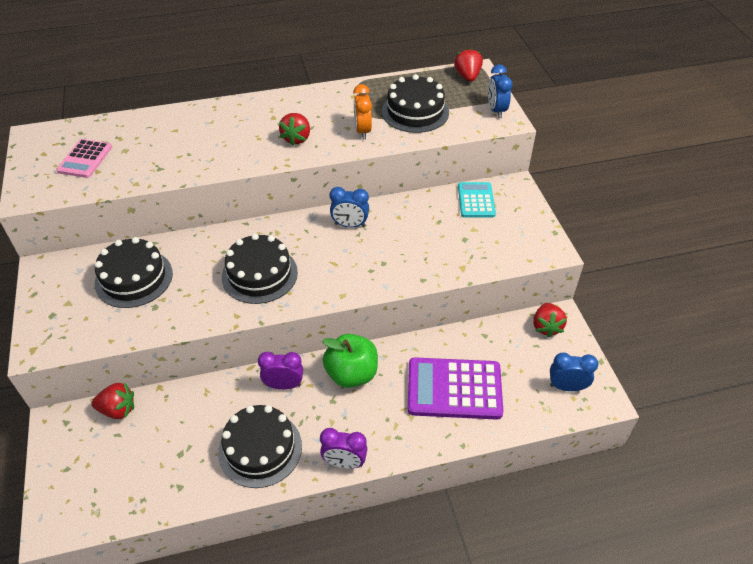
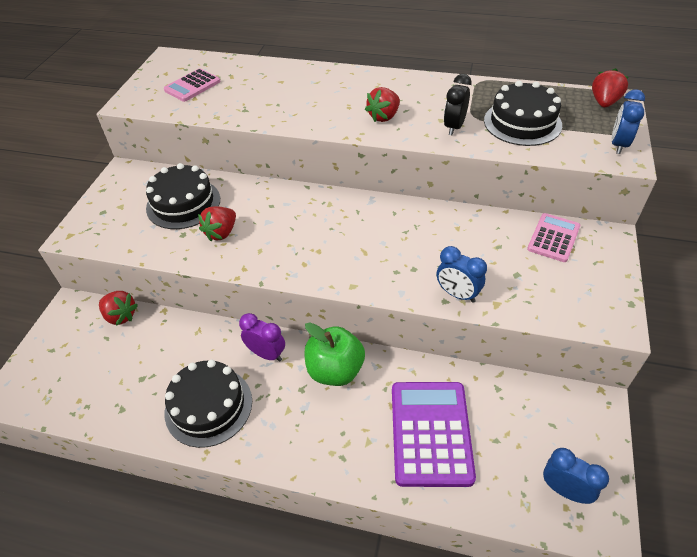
camera: 30 degrees right, 0 degrees up
black cake [222,234,298,304] -> none
purple clock [320,428,367,469] -> none
blue clock [330,187,369,227] -> blue clock moved to [437,246,487,303]
orange clock [353,84,372,140] -> black clock [444,74,472,135]
purple calculator [408,357,503,420] -> purple calculator turned 60 degrees clockwise [392,382,476,487]
turquoise calculator [458,182,496,218] -> pink calculator [527,213,580,262]
red strawberry [533,303,567,338] -> red strawberry moved to [198,206,236,241]

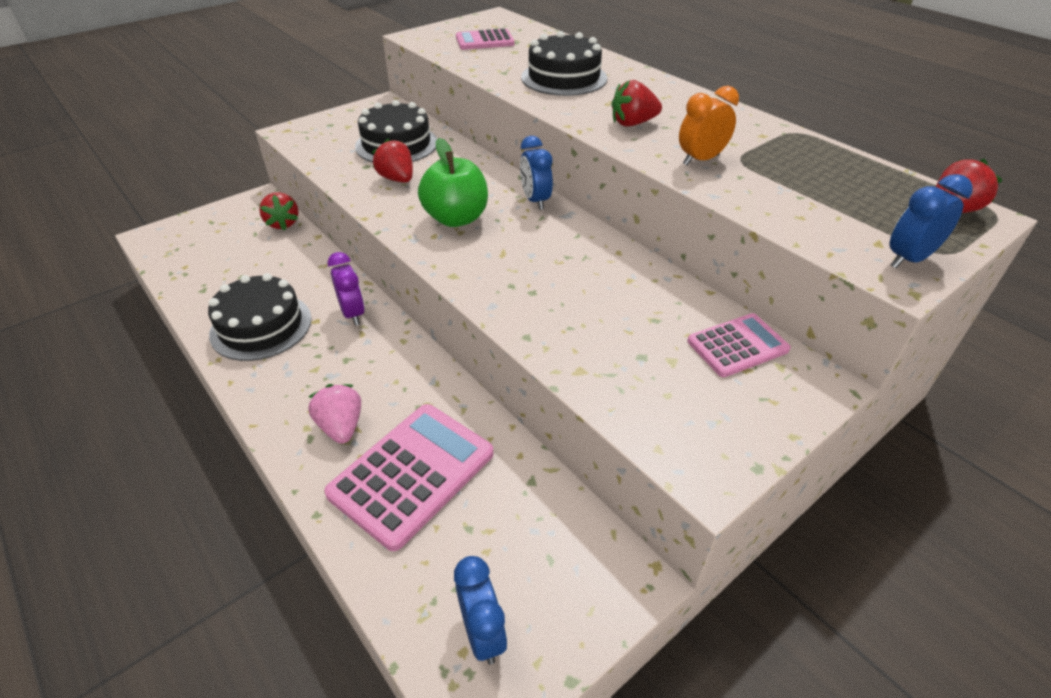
camera: 35 degrees right, 5 degrees down
red strawberry [198,206,236,241] -> red strawberry turned 75 degrees clockwise [372,138,413,183]
green apple [304,322,365,386] -> green apple moved to [418,138,488,227]
purple calculator [392,382,476,487] -> pink calculator [324,404,494,551]
blue clock [437,246,487,303] -> blue clock moved to [520,136,553,210]
black clock [444,74,472,135] -> orange clock [679,86,739,165]
black cake [484,81,562,146] -> black cake moved to [521,31,607,96]
none -> pink strawberry [308,384,361,444]

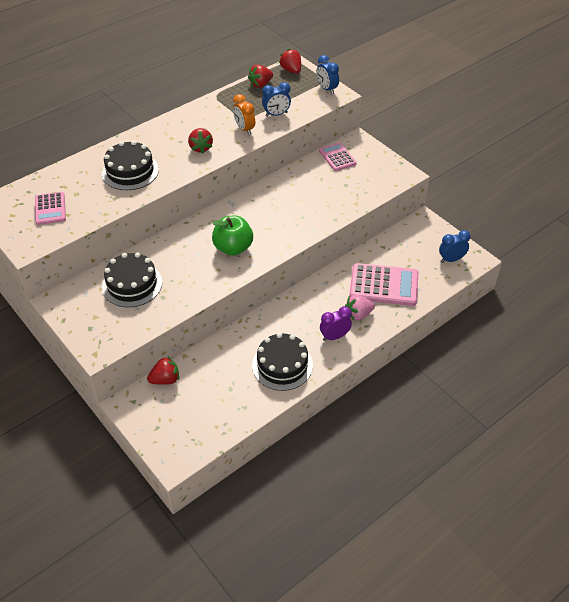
camera: 90 degrees left, 5 degrees up
pink calculator [324,404,494,551] -> pink calculator turned 150 degrees clockwise [349,263,418,306]
purple clock [327,252,365,326] -> purple clock moved to [320,306,352,341]
red strawberry [372,138,413,183] -> red strawberry moved to [248,65,273,88]
blue clock [520,136,553,210] -> blue clock moved to [262,82,291,117]

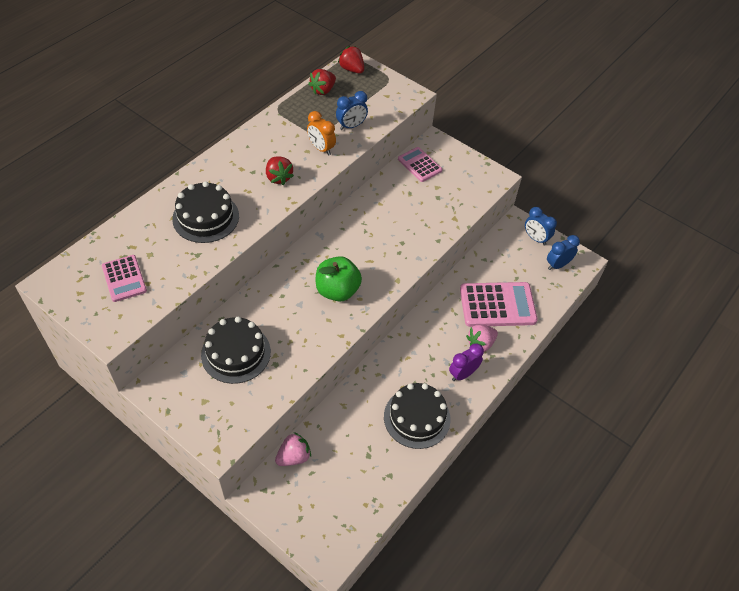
camera: 15 degrees left, 5 degrees up
red strawberry [147,356,179,385] -> pink strawberry [275,432,311,466]
blue clock [317,55,339,94] -> blue clock moved to [525,207,557,246]

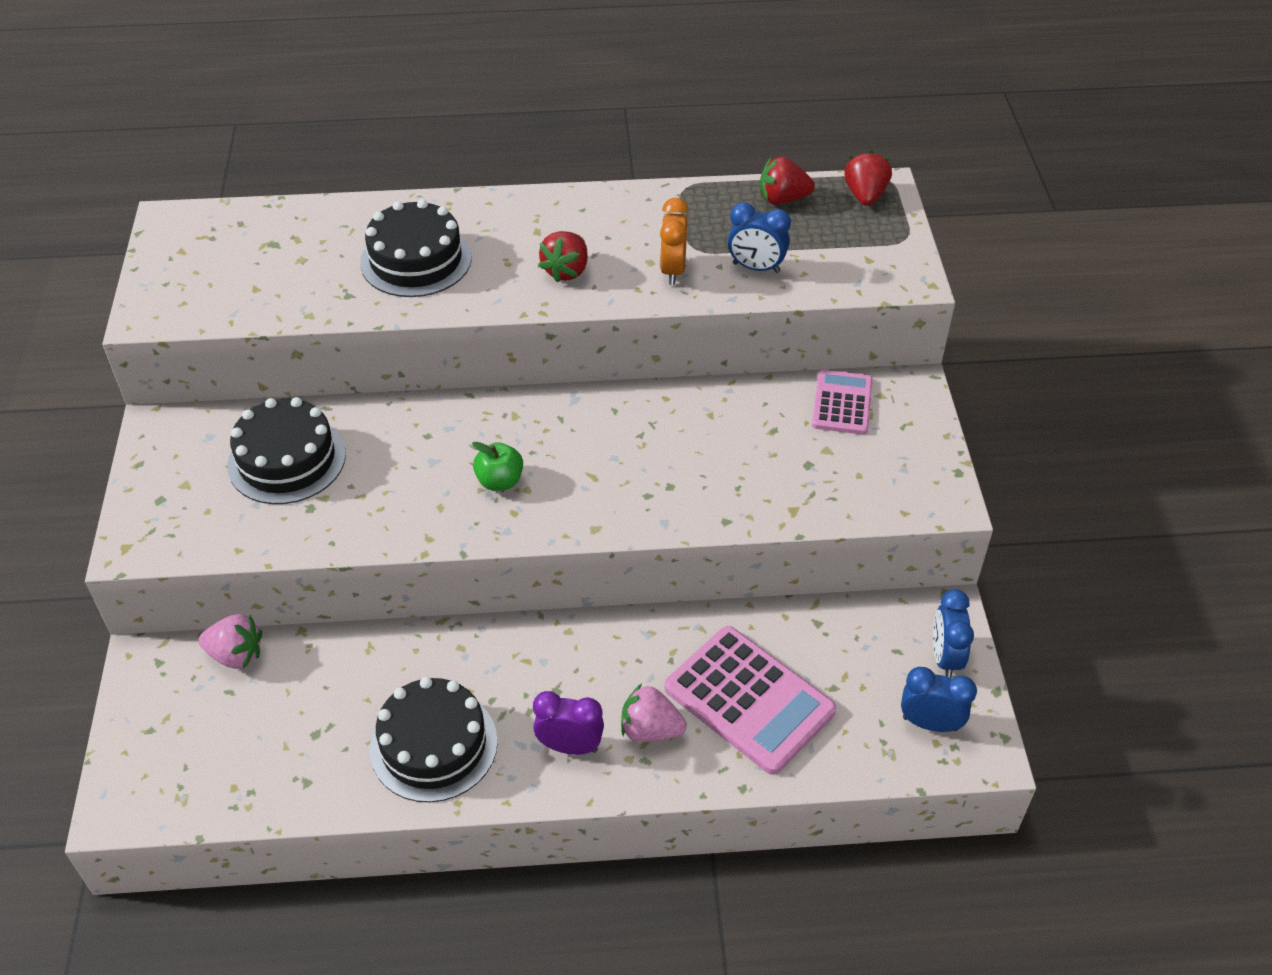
camera: 50 degrees right, 5 degrees down
pink calculator [102,255,147,302] -> none
green apple [316,256,362,302] -> green apple [472,442,523,491], size x0.60

